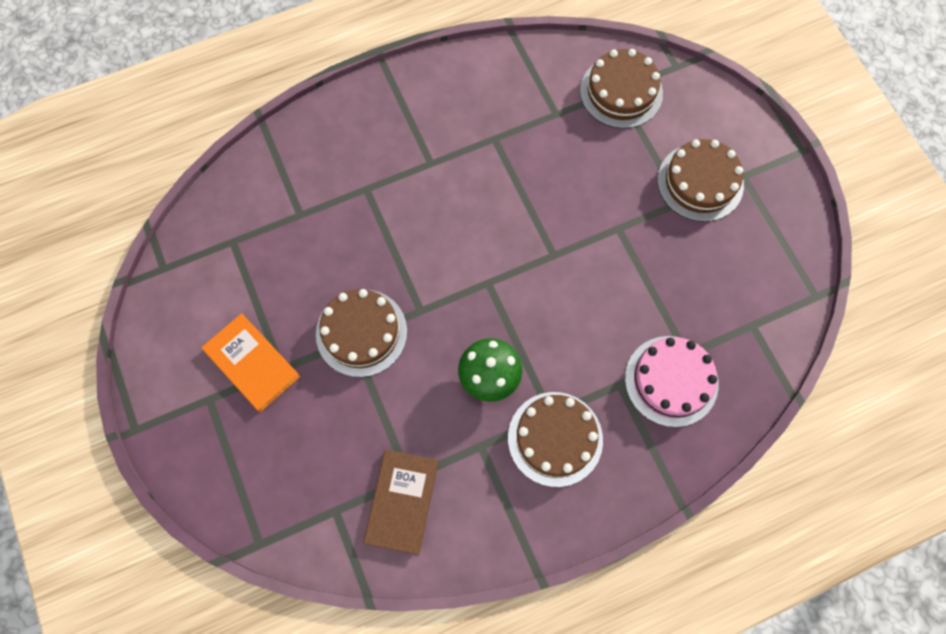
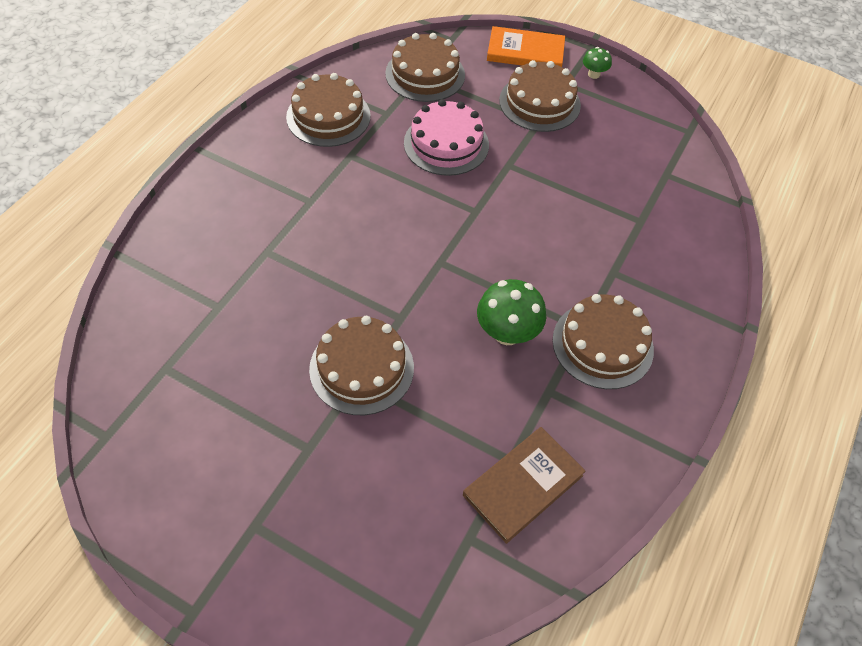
camera: 40 degrees left, 15 degrees down
orange book [201,313,300,412] -> orange book moved to [487,26,565,67]
brown book [363,450,439,555] -> brown book turned 75 degrees clockwise [463,427,586,544]
pink cake [625,336,718,427] -> pink cake moved to [404,99,489,176]
none -> brown cake [286,73,370,147]
none -> green mushroom [583,47,612,79]

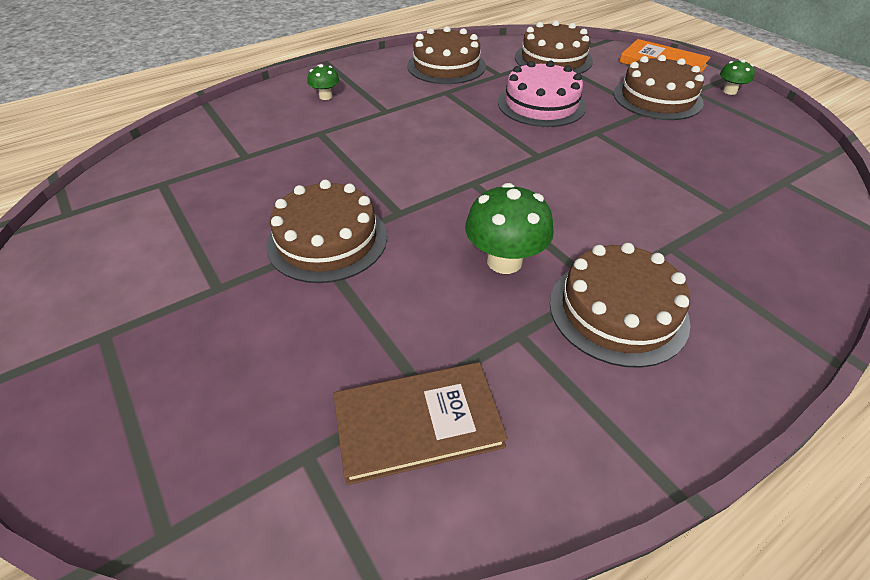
camera: 30 degrees right, 10 degrees down
none -> green mushroom [307,64,339,100]

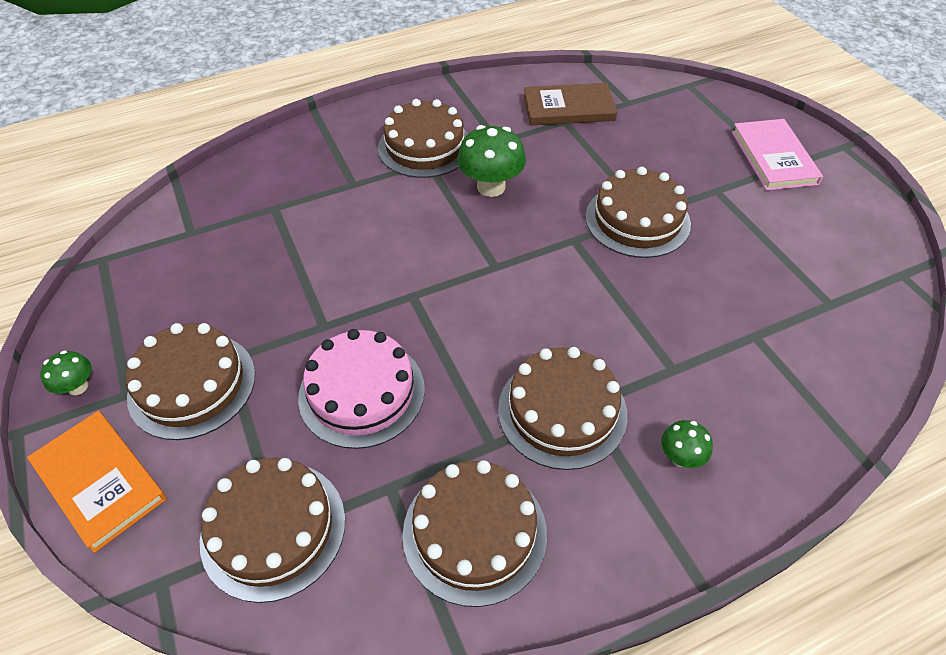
camera: 170 degrees left, 5 degrees up
none -> brown cake [498,347,627,470]
none -> pink book [732,119,823,191]

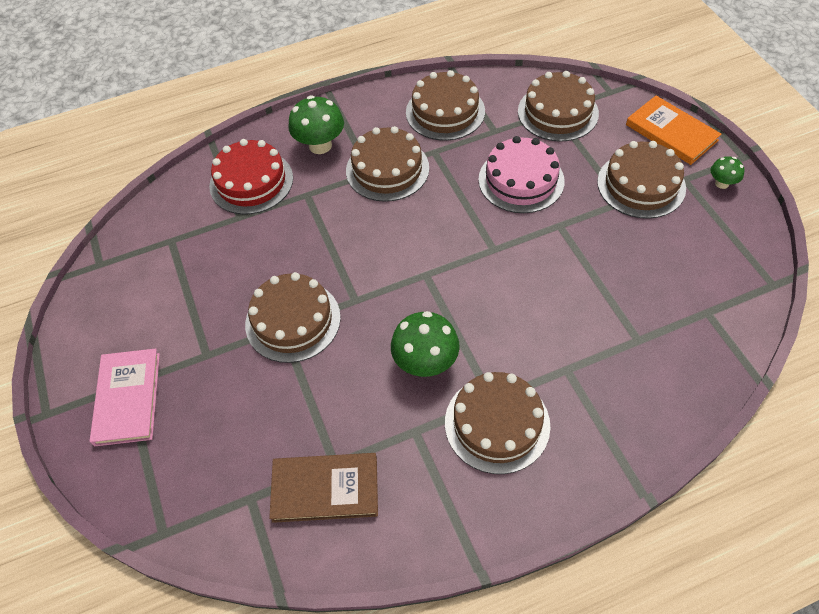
camera: 175 degrees left, 5 degrees up
green mushroom [661,420,713,468] -> green mushroom [288,95,344,154], size x1.84
none -> red cake [209,139,293,215]

